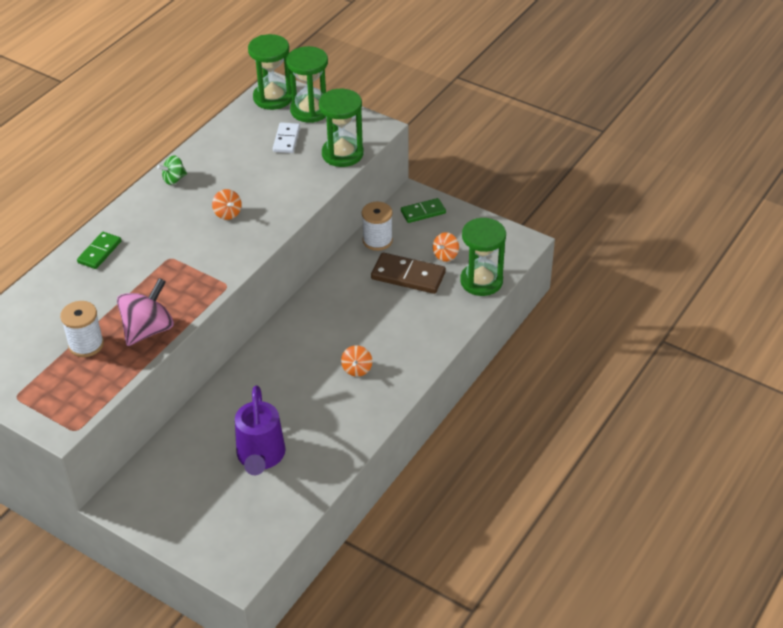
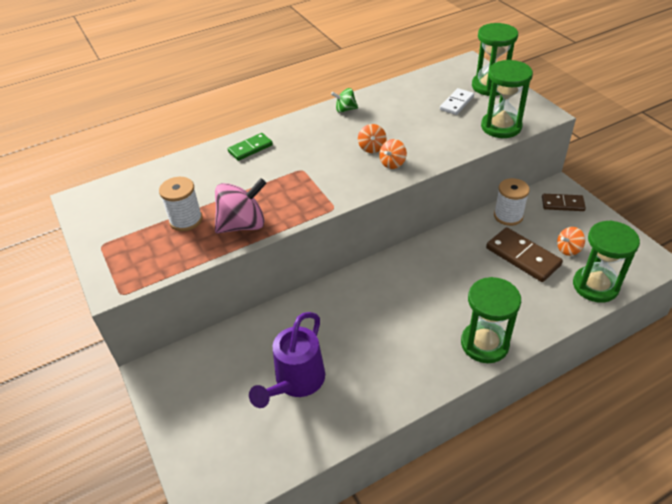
camera: 30 degrees right, 0 degrees up
green hourglass [248,34,292,110] -> green hourglass moved to [461,277,521,363]
orange spinning top [341,345,372,377] -> orange spinning top moved to [379,139,407,169]
green domino [401,198,446,223] -> brown domino [542,194,586,211]

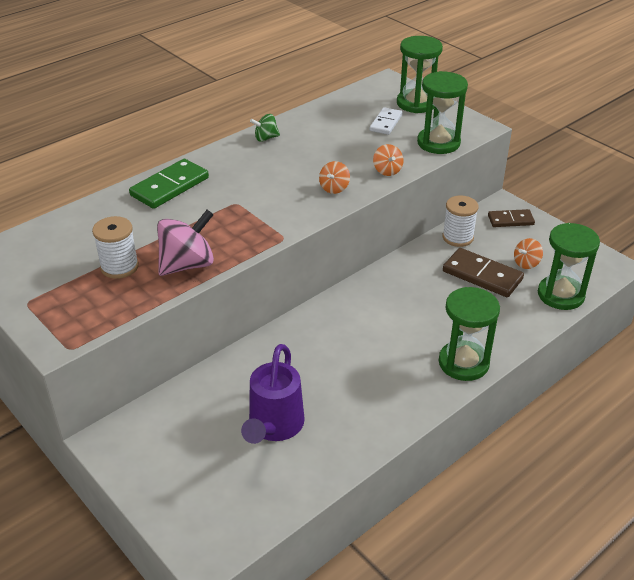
camera: 15 degrees left, 5 degrees down
green domino [228,133,273,161] -> green domino [129,159,209,209], size x1.58
orange spinning top [358,124,386,153] -> orange spinning top moved to [373,144,404,176]

